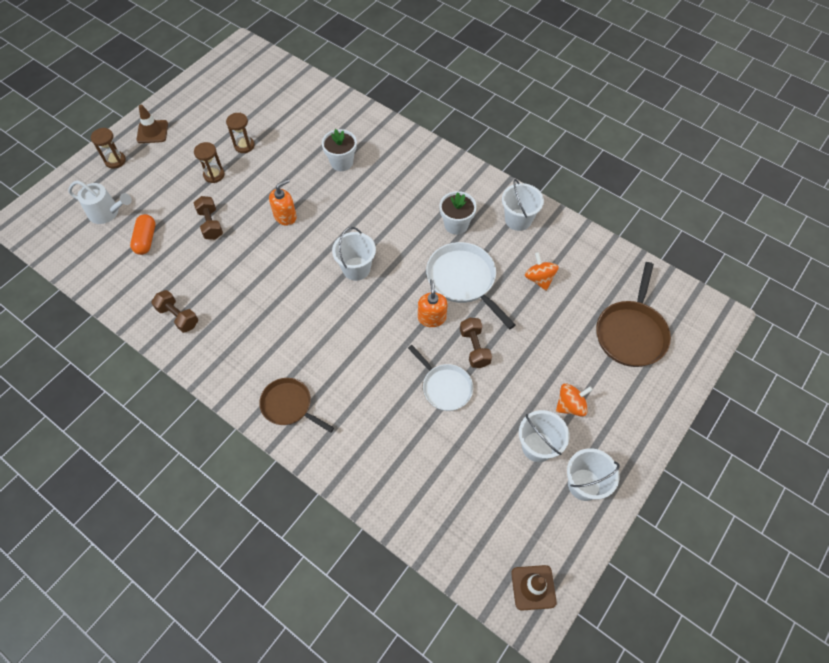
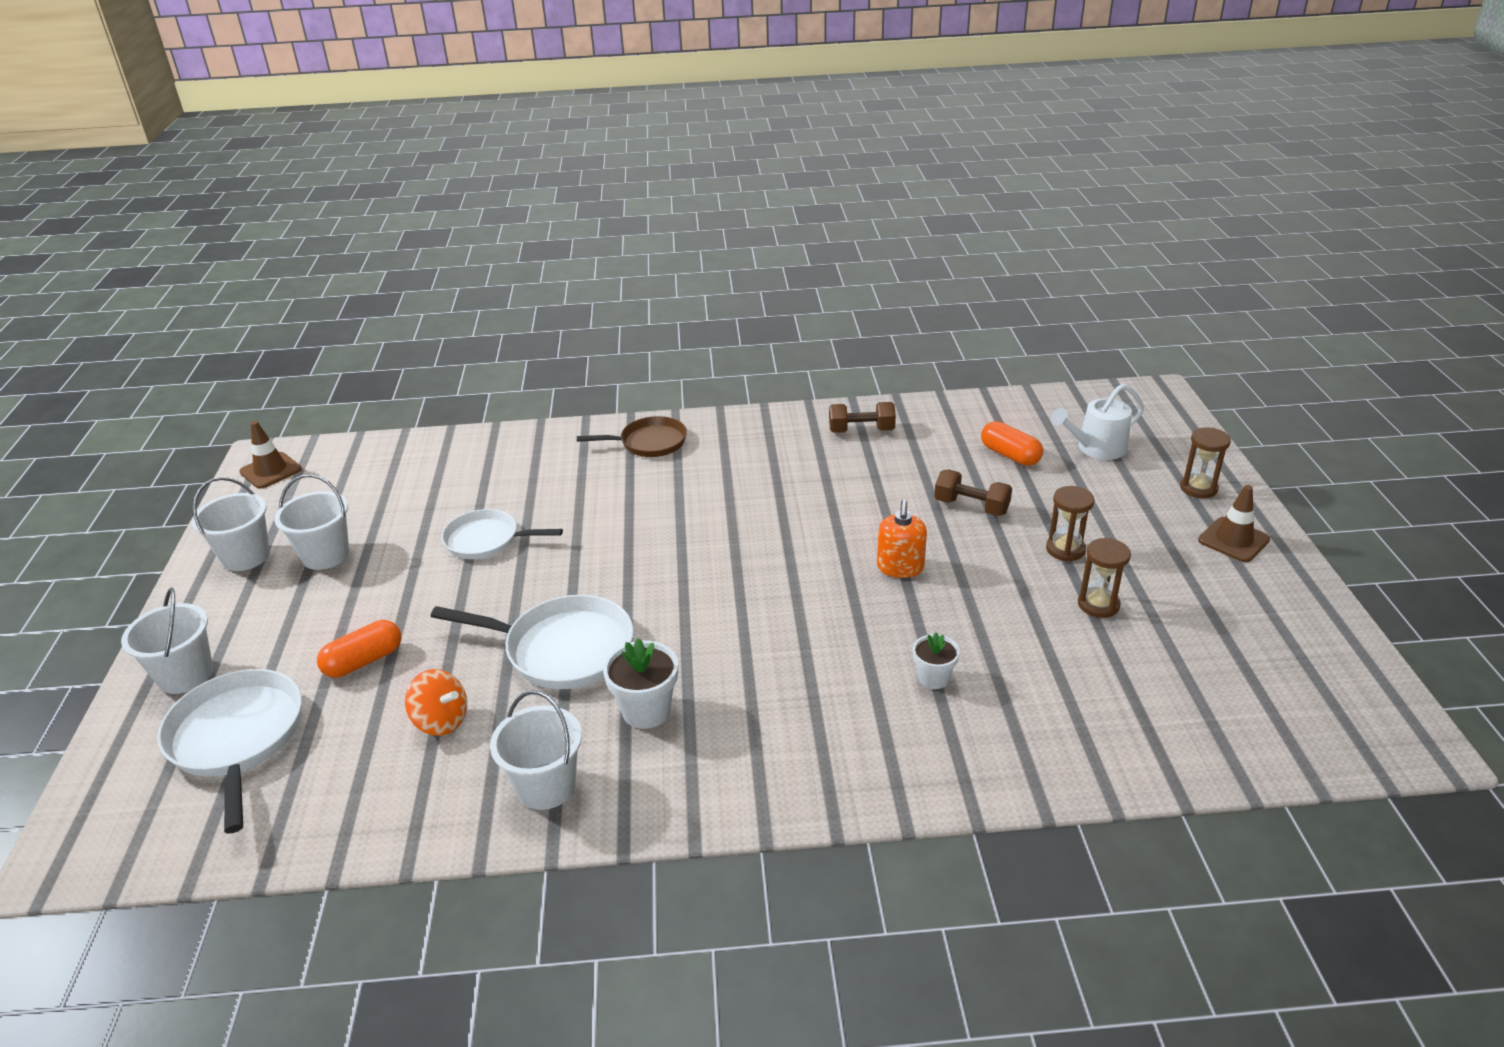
camera: 140 degrees right, 25 degrees down
white flower pot [322,129,357,171] -> white flower pot [913,632,960,689], size x0.64
white bucket [332,227,376,281] -> white bucket moved to [121,588,213,694]
orange soap dispenser [418,279,448,327] -> none
brown dumbbell [460,318,492,368] -> none
orange spinning top [556,383,593,417] -> none
brown pan [596,262,671,367] -> white pan [157,669,302,834]
none -> orange capsule [317,620,401,678]

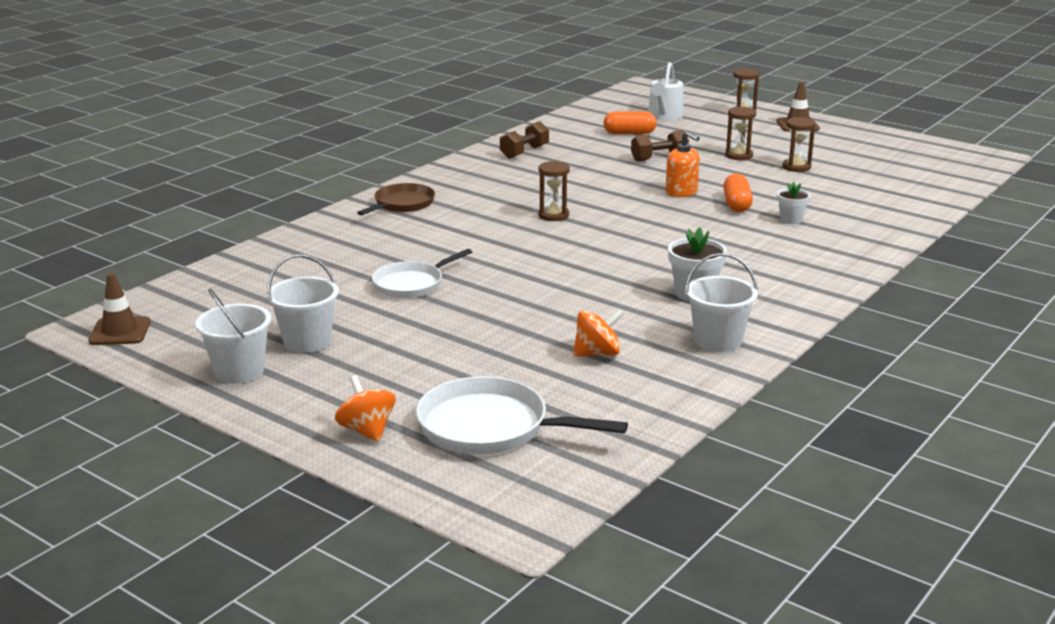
camera: 50 degrees left, 10 degrees down
white bucket [121,588,213,694] -> orange spinning top [335,375,396,442]
orange capsule [317,620,401,678] -> orange capsule moved to [723,173,753,212]
white pan [430,595,634,689] -> none
none -> brown hourglass [539,161,570,221]

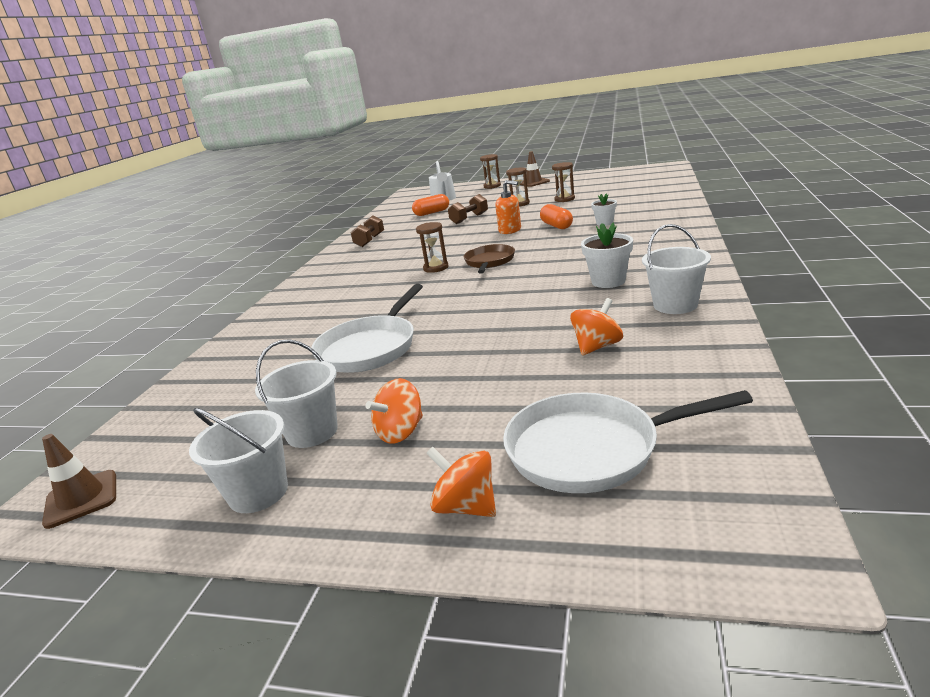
camera: 20 degrees left, 0 degrees up
brown pan [357,183,435,215] -> brown pan moved to [463,244,515,274]
white pan [372,249,472,298] -> white pan [311,284,423,373], size x1.51
none -> orange spinning top [365,378,423,444]

